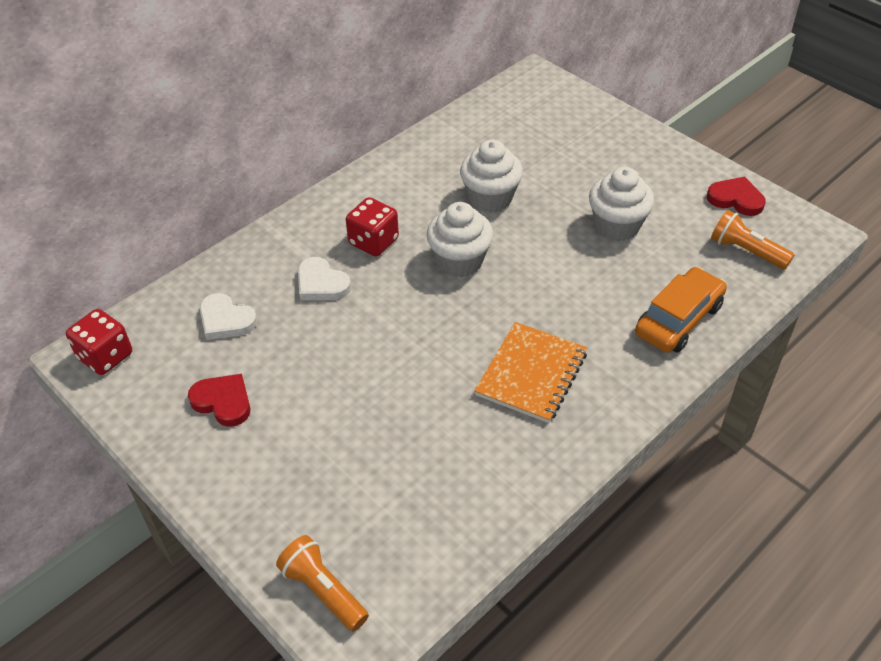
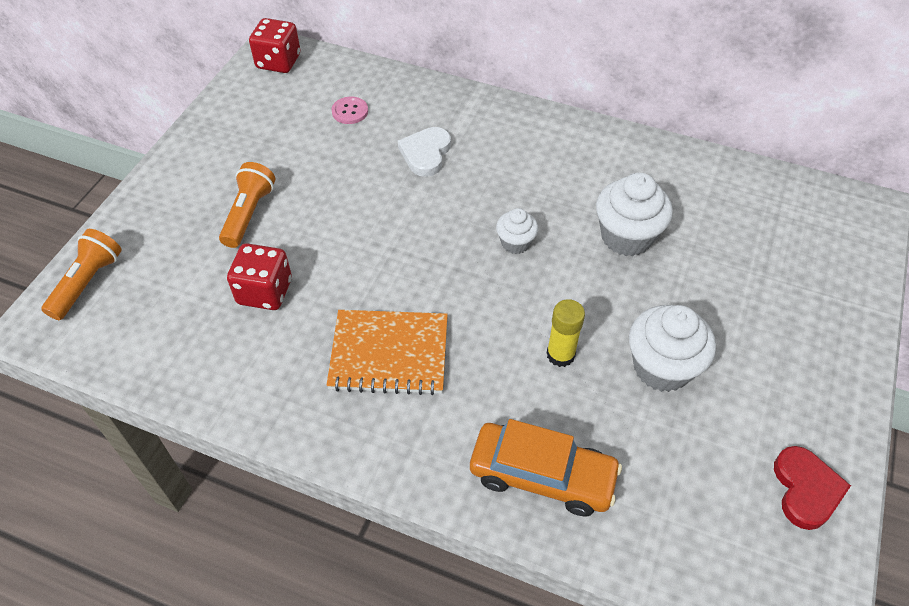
camera: 65 degrees right, 5 degrees up
red heart [188,374,251,427] -> none
white heart [200,293,257,340] -> pink button [332,97,368,124]
red dice [346,197,399,257] -> red dice moved to [227,243,292,310]
white cupcake [426,202,494,277] -> white cupcake [496,208,538,254], size x0.56
orange flashlight [711,210,794,269] -> orange flashlight moved to [219,162,275,248]
none -> yellow glue stick [547,299,585,367]

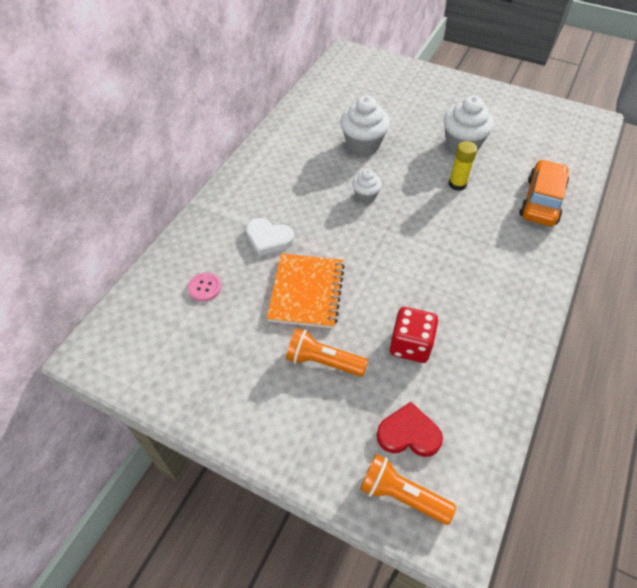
camera: 85 degrees left, 0 degrees up
red dice [249,18,300,73] -> none
orange notebook [326,310,448,395] -> orange notebook moved to [267,254,345,329]
red heart [774,446,851,530] -> red heart moved to [377,402,443,457]

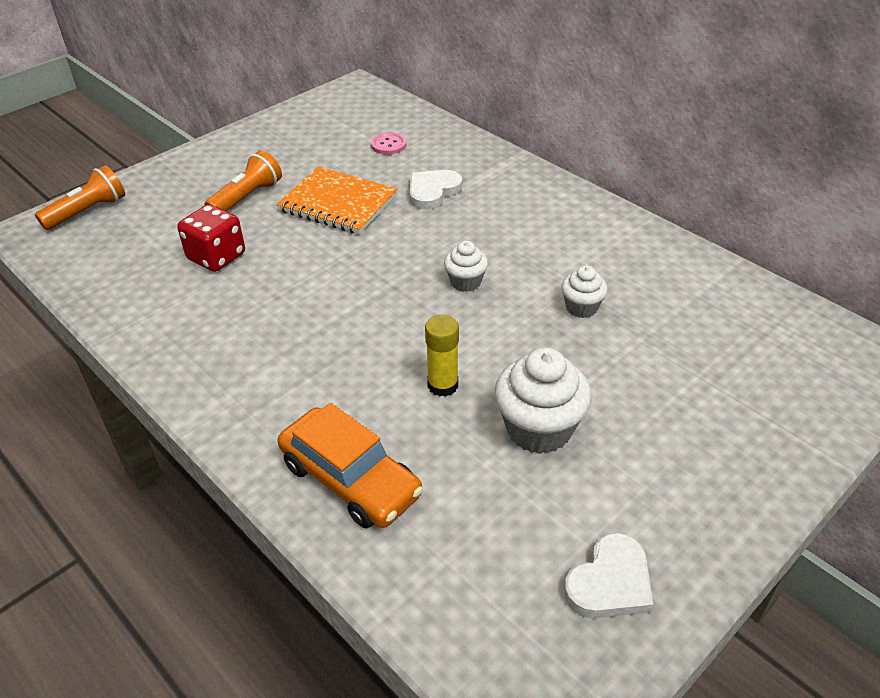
camera: 110 degrees right, 10 degrees down
white cupcake [340,96,390,156] -> white cupcake [561,265,608,318], size x0.56
red heart [377,402,443,457] -> none
none -> white heart [564,533,653,619]

